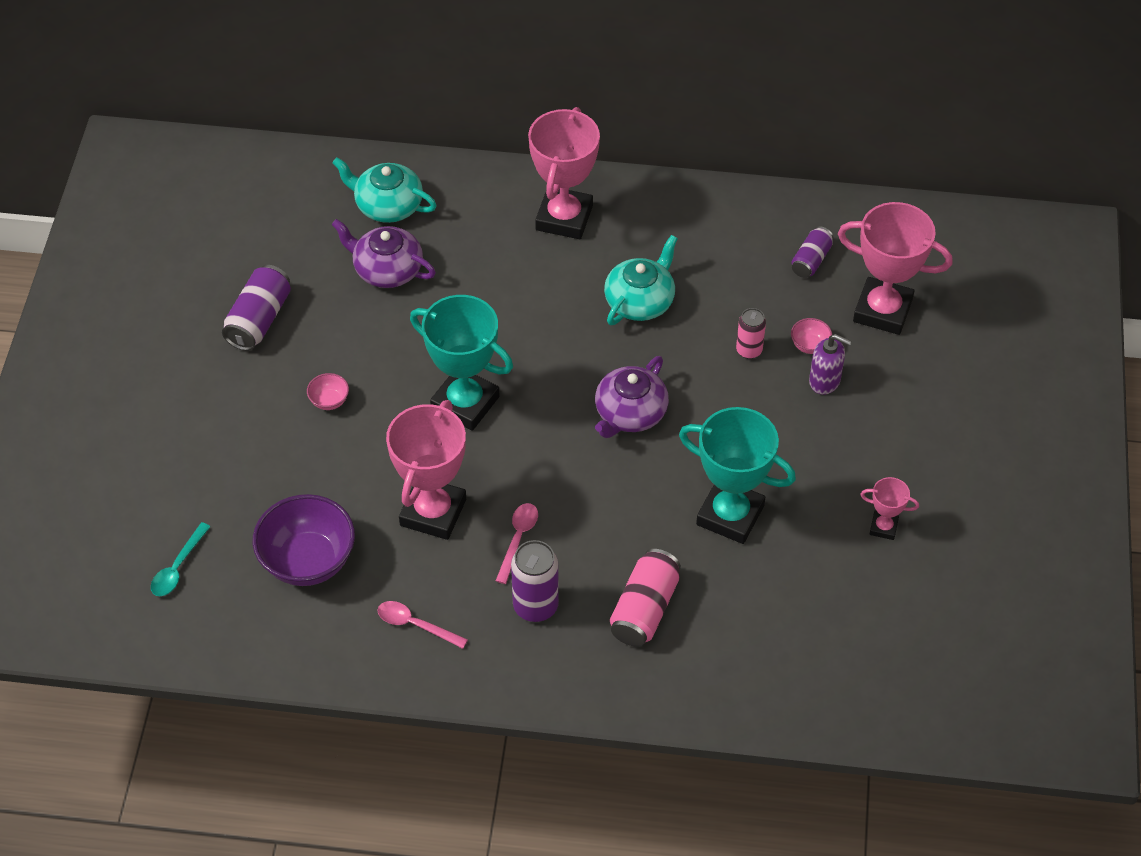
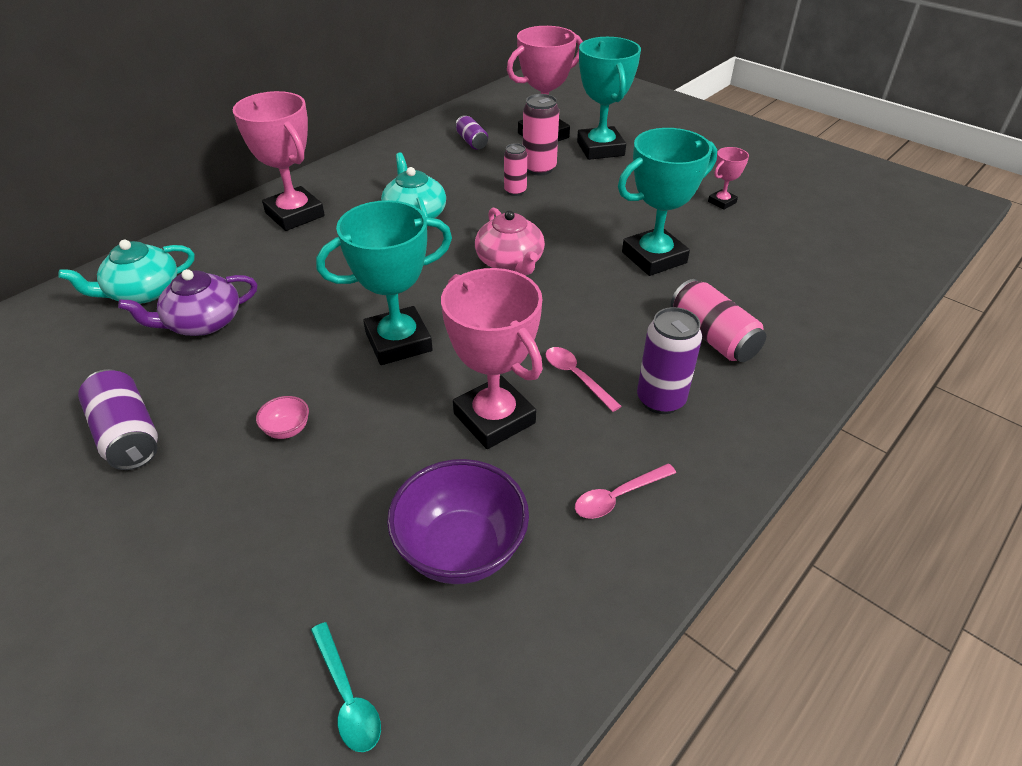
camera: 55 degrees left, 10 degrees down
purple teapot [595,356,669,438] -> pink teapot [475,207,545,275]
pink bowl [791,318,832,354] -> pink can [523,94,559,176]
purple soap dispenser [809,334,852,395] -> none
none -> turquoise trophy [577,37,641,160]

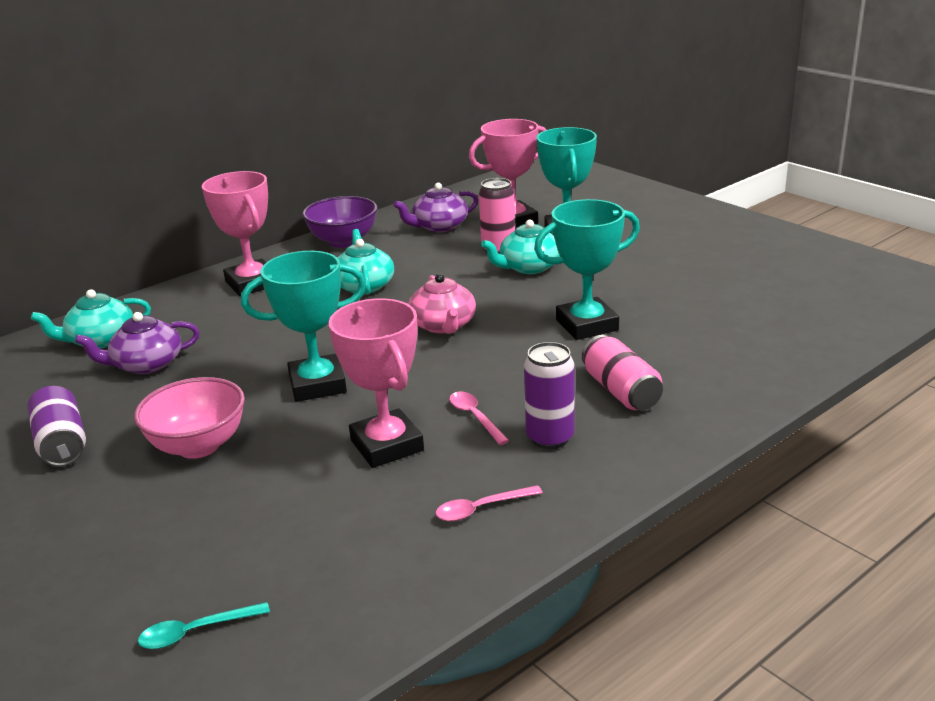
camera: 10 degrees right, 15 degrees down
pink bowl [256,396,309,439] -> pink bowl [134,377,245,459], size x2.28
turquoise spoon [311,622,381,752] -> turquoise spoon turned 90 degrees clockwise [138,602,270,649]
purple bowl [387,459,529,584] -> purple bowl moved to [302,196,377,248]
purple can [456,115,488,150] -> purple teapot [393,183,478,232]
pink can [504,143,527,196] -> none
pink trophy [708,147,749,210] -> none
none -> turquoise teapot [481,220,560,274]

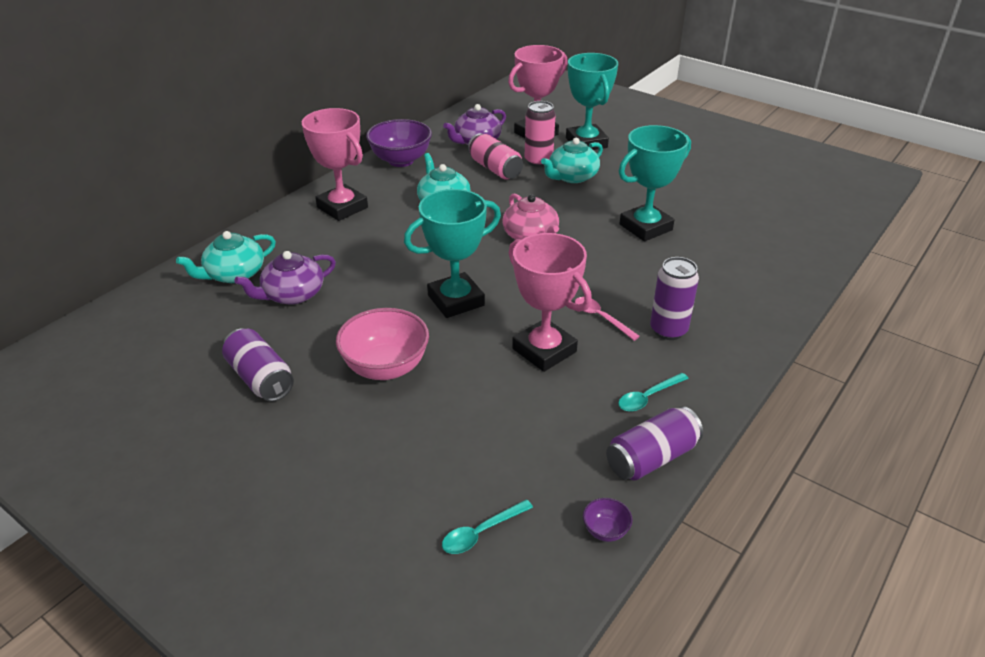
camera: 15 degrees left, 10 degrees up
pink spoon [436,485,543,521] -> turquoise spoon [618,373,689,412]
pink can [582,335,663,410] -> pink can moved to [468,133,523,180]
none -> purple bowl [583,498,632,542]
none -> purple can [606,406,703,481]

